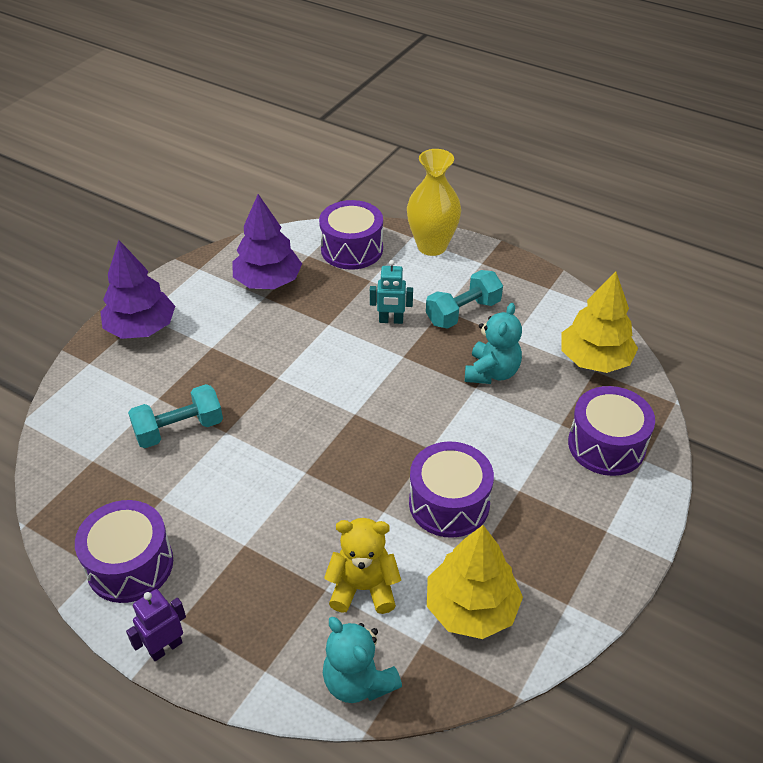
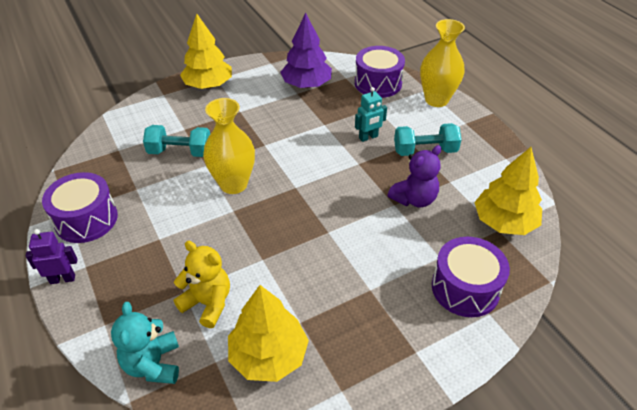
camera: 30 degrees right, 0 degrees up
purple tree [100,240,175,339] -> yellow tree [180,14,232,89]
turquoise robot [370,260,413,324] -> turquoise robot turned 60 degrees counterclockwise [355,87,387,142]
purple drum [409,441,494,538] -> none
turquoise teddy bear [465,303,522,384] -> purple teddy bear [388,145,441,207]
none -> yellow vase [203,98,255,194]

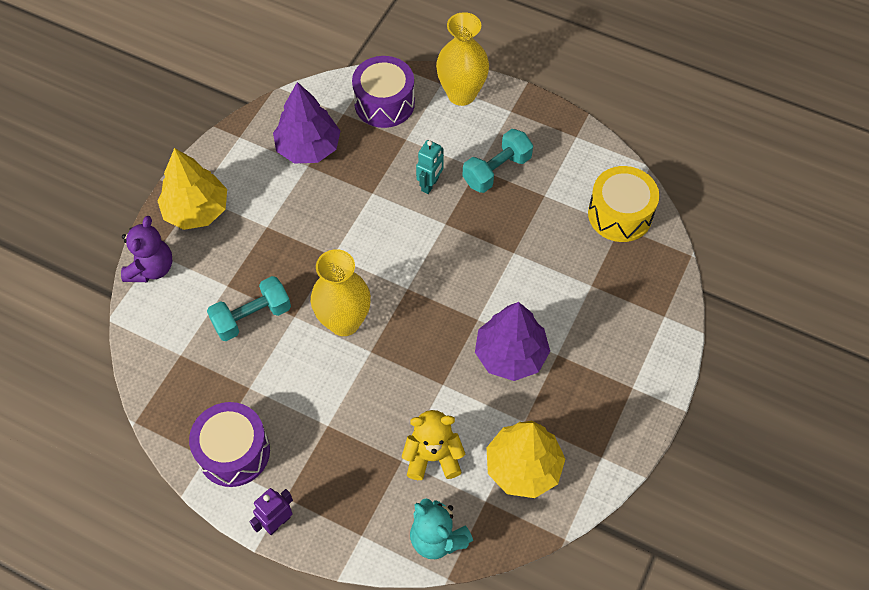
camera: 35 degrees left, 15 degrees up
purple teddy bear [388,145,441,207] -> purple teddy bear moved to [121,216,172,282]
purple drum [432,237,510,317] -> none
yellow tree [474,147,542,235] -> yellow drum [588,166,659,242]
none -> purple tree [475,302,550,381]

